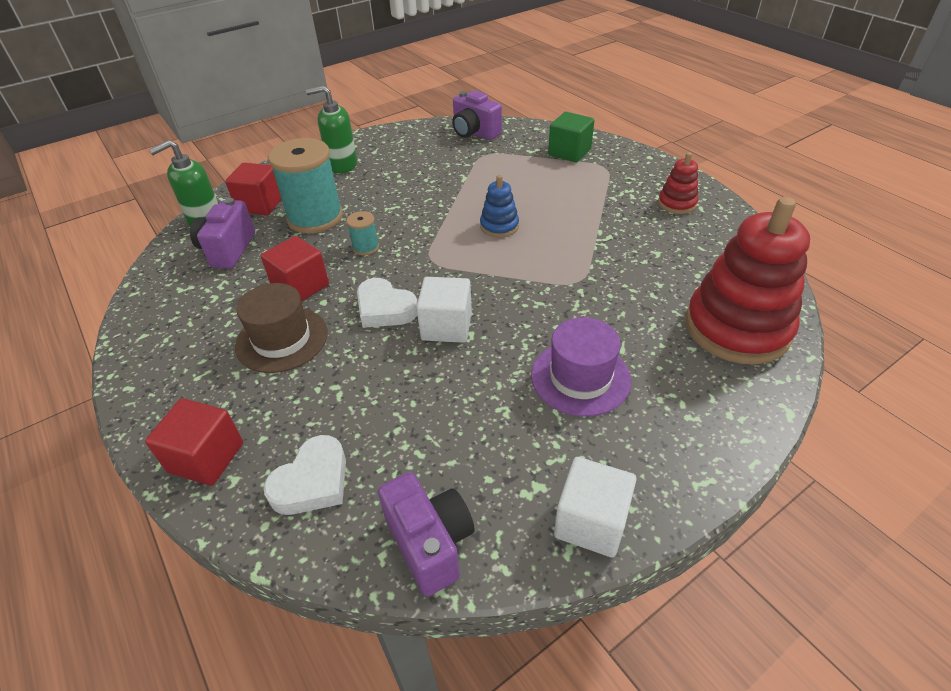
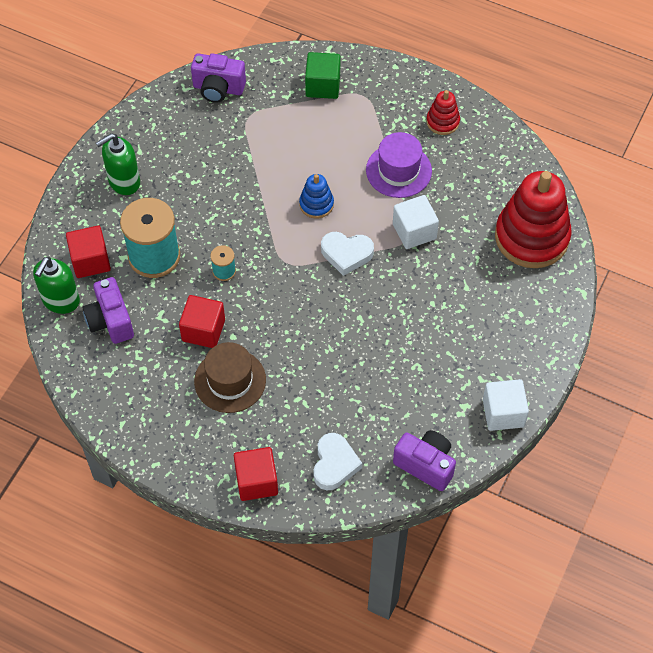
camera: 30 degrees left, 15 degrees up
white heart [357,278,417,328] -> white heart moved to [321,232,374,276]
white cube [416,277,472,343] -> white cube moved to [393,195,439,249]
purple hat [531,317,631,417] -> purple hat moved to [366,132,432,198]

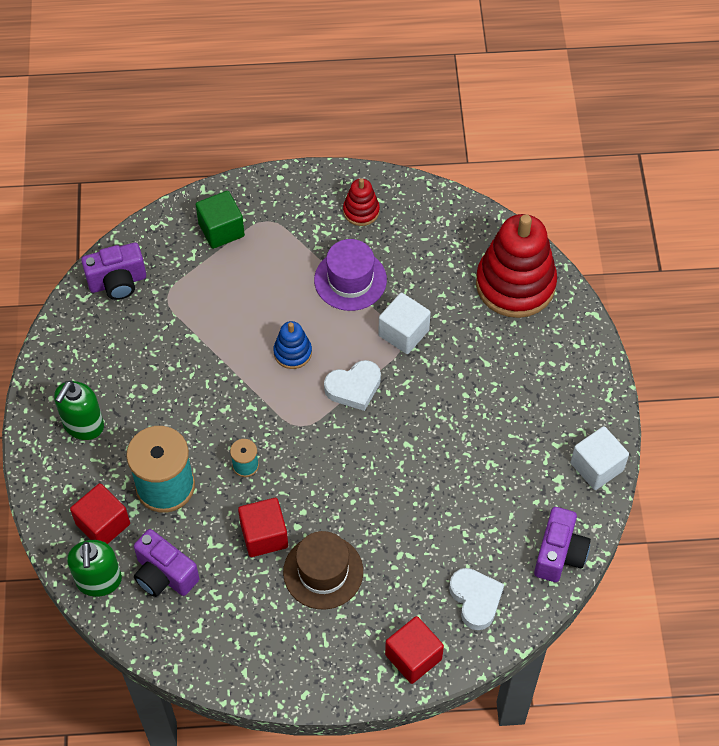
camera: 30 degrees left, 0 degrees up
purple camera [393,430,456,491] -> purple camera turned 105 degrees clockwise [534,507,591,582]

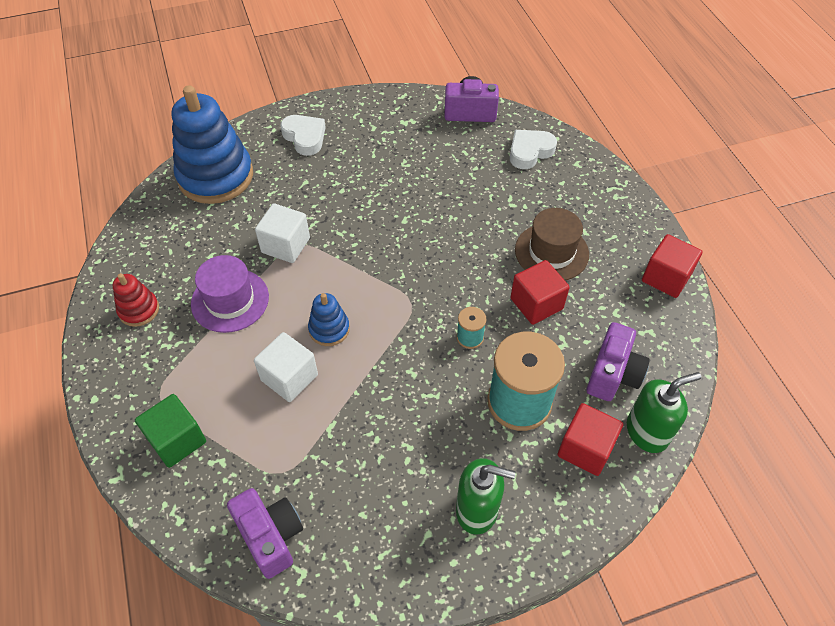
camera: 105 degrees left, 5 degrees down
white heart [324,360,381,411] -> white heart moved to [280,115,326,156]
red cube [385,616,444,684] -> red cube moved to [642,234,703,298]
red stacking toy [476,214,557,318] -> blue stacking toy [172,85,253,204]
white cube [571,426,629,490] -> white cube moved to [254,332,318,402]

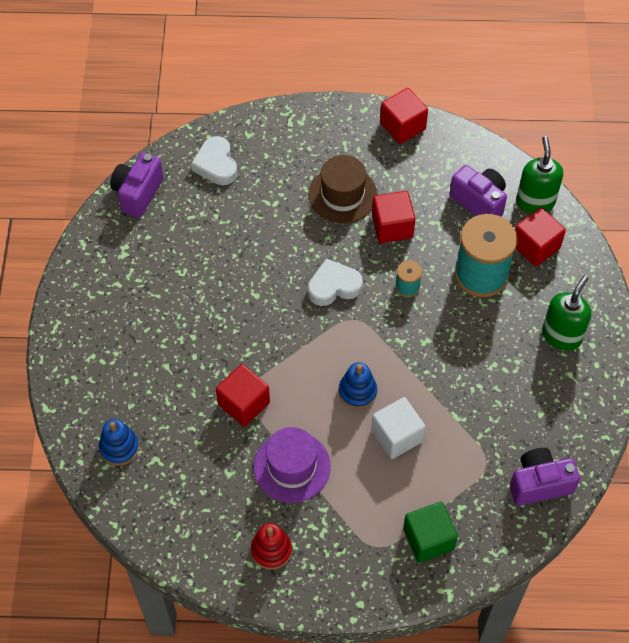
camera: 70 degrees left, 5 degrees up
blue stacking toy [172,85,253,204] -> blue stacking toy [99,419,139,466], size x0.47
white cube [255,203,310,263] -> red cube [216,364,270,427]
white heart [280,115,326,156] -> white heart moved to [308,259,363,306]

